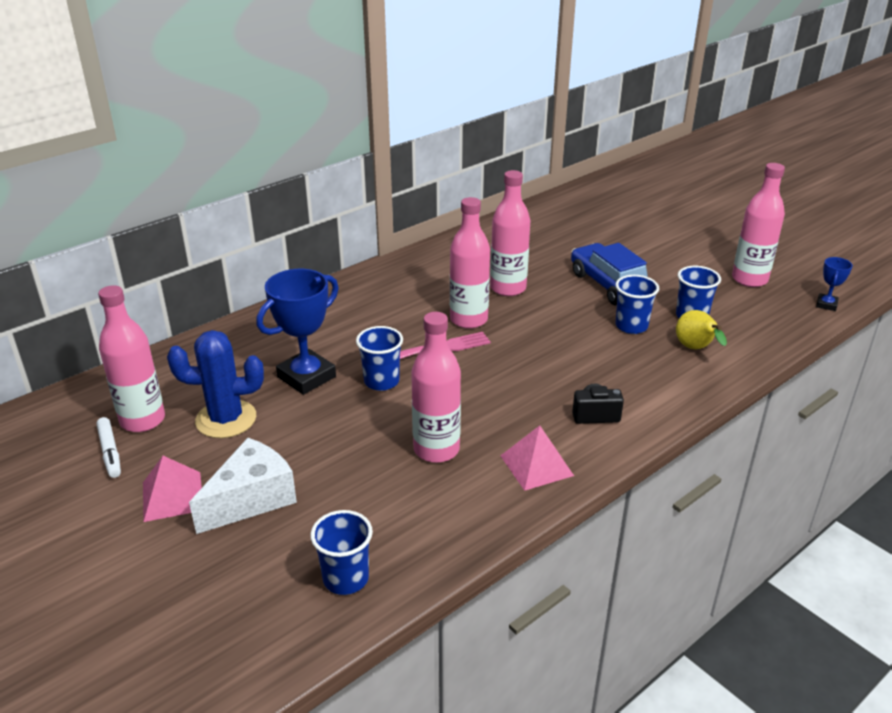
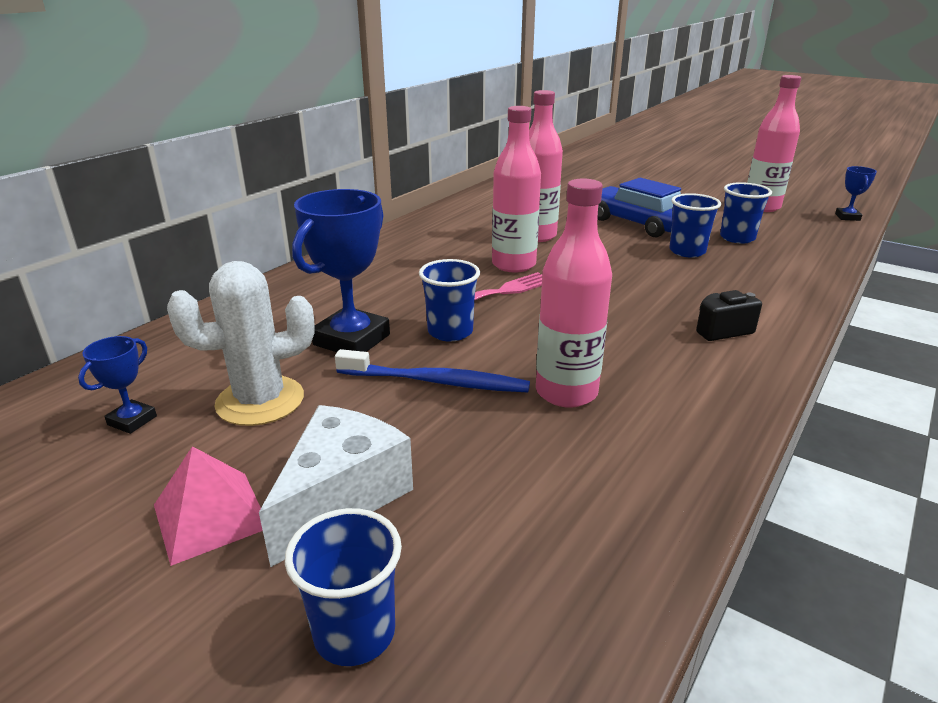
camera: 15 degrees left, 5 degrees down
white marker [96,417,121,478] -> none
pink bottle [98,285,165,432] -> blue trophy [78,336,157,434]
blue cactus [167,330,264,438] -> white cactus [167,261,315,426]
blue cup [310,510,373,595] -> blue cup moved to [285,508,402,666]
pink pyramid [500,425,574,491] -> none
yellow pear [676,310,727,349] -> none
none -> blue toothbrush [335,349,530,392]

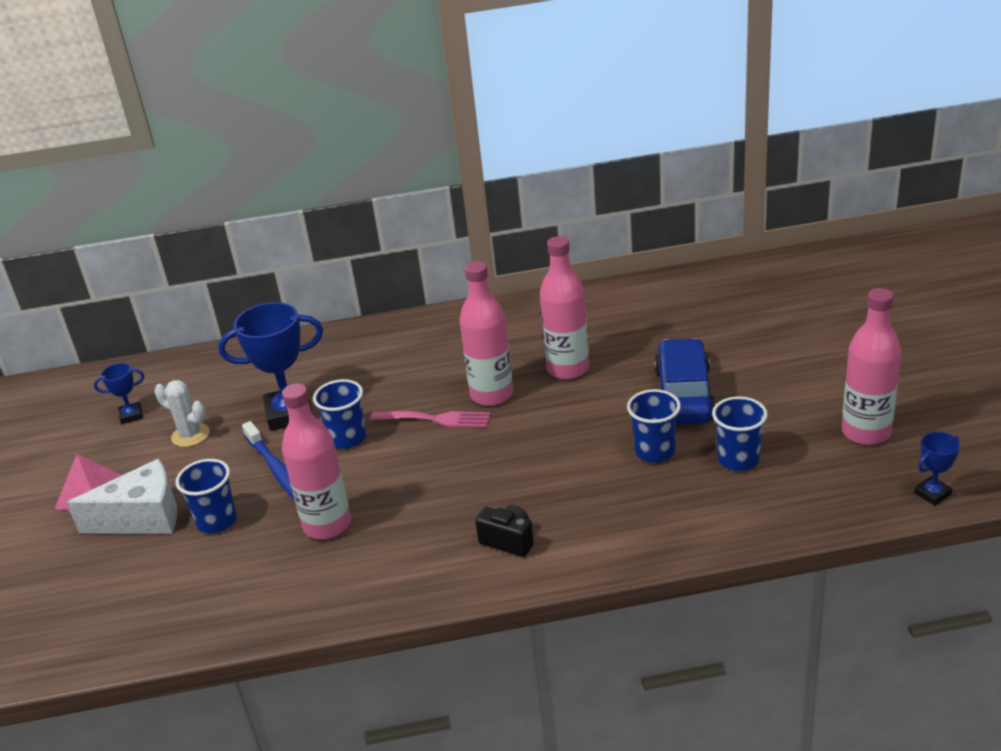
camera: 50 degrees right, 5 degrees up
white cactus [167,261,315,426] -> white cactus [154,380,210,447], size x0.64
blue cup [285,508,402,666] -> blue cup moved to [175,459,237,533]

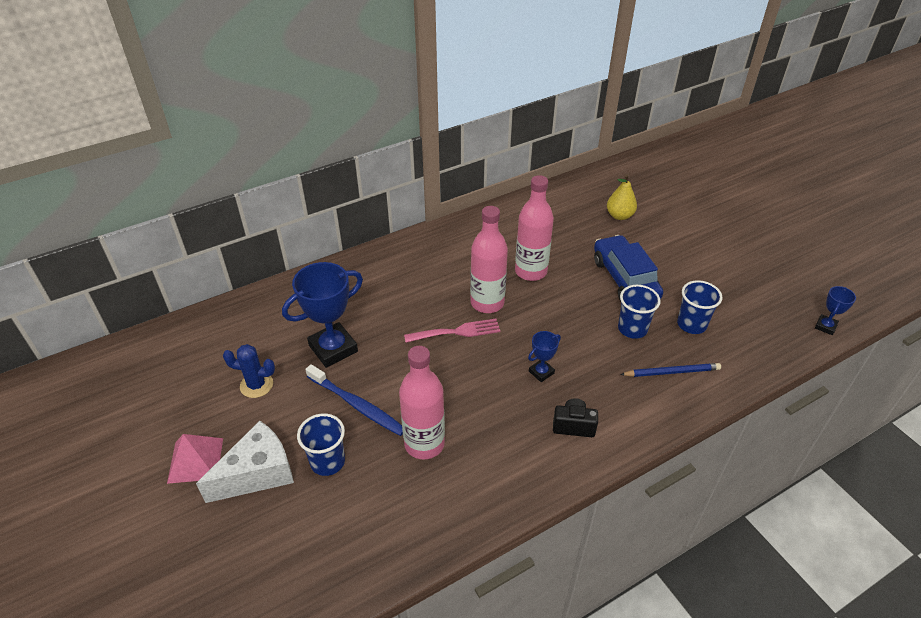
camera: 25 degrees left, 10 degrees up
blue trophy [94,363,144,424] -> blue trophy moved to [528,331,561,382]
white cactus [154,380,210,447] -> blue cactus [223,344,275,398]
blue cup [313,379,366,449] -> none
pink bottle [842,288,901,445] -> none
none -> yellow pear [607,174,637,220]
none -> blue pencil [620,363,721,377]

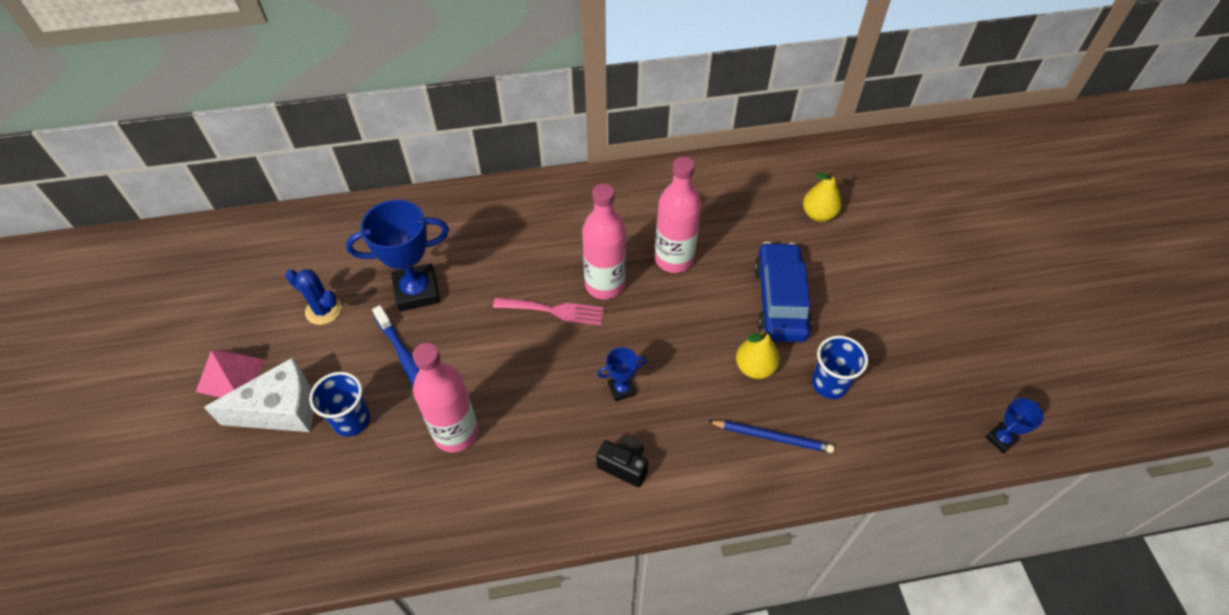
camera: 20 degrees right, 10 degrees up
blue cup [618,285,661,339] -> yellow pear [736,329,780,379]

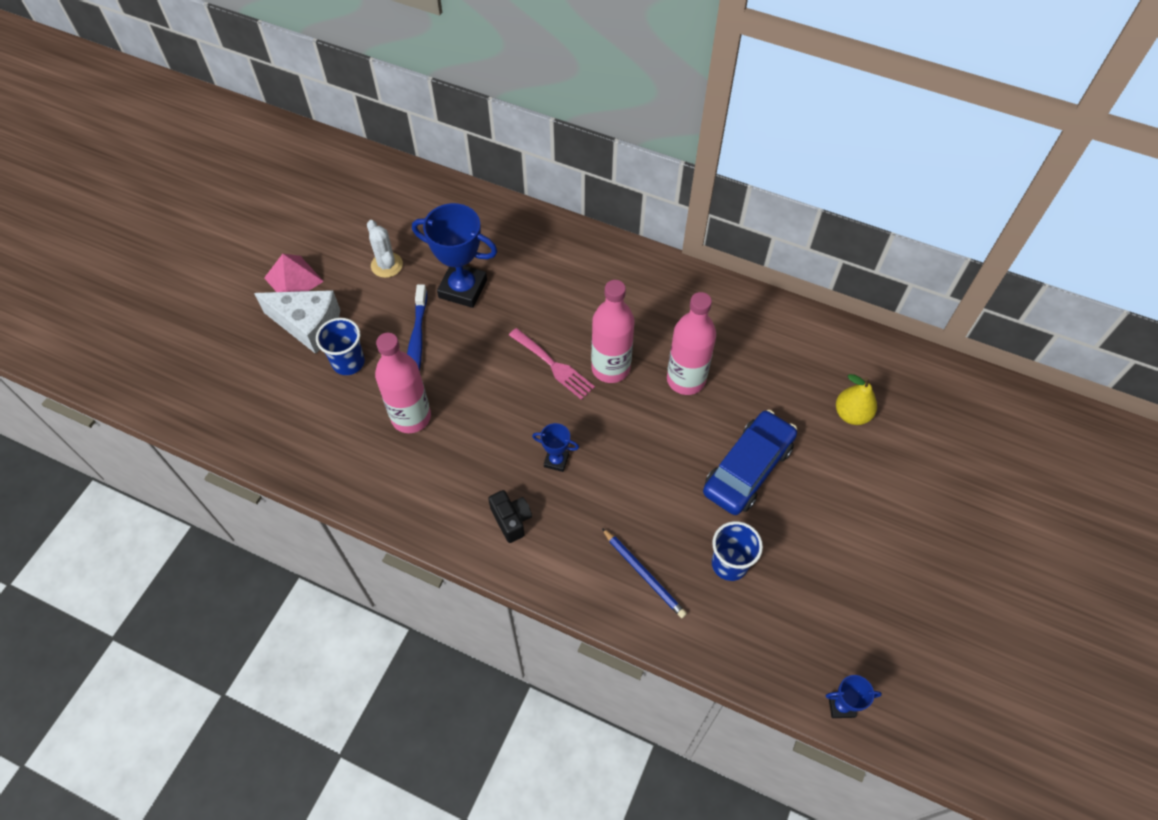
camera: 35 degrees right, 5 degrees up
blue cactus [285,269,341,325] -> white cactus [367,220,403,278]
yellow pear [736,329,780,379] -> none

